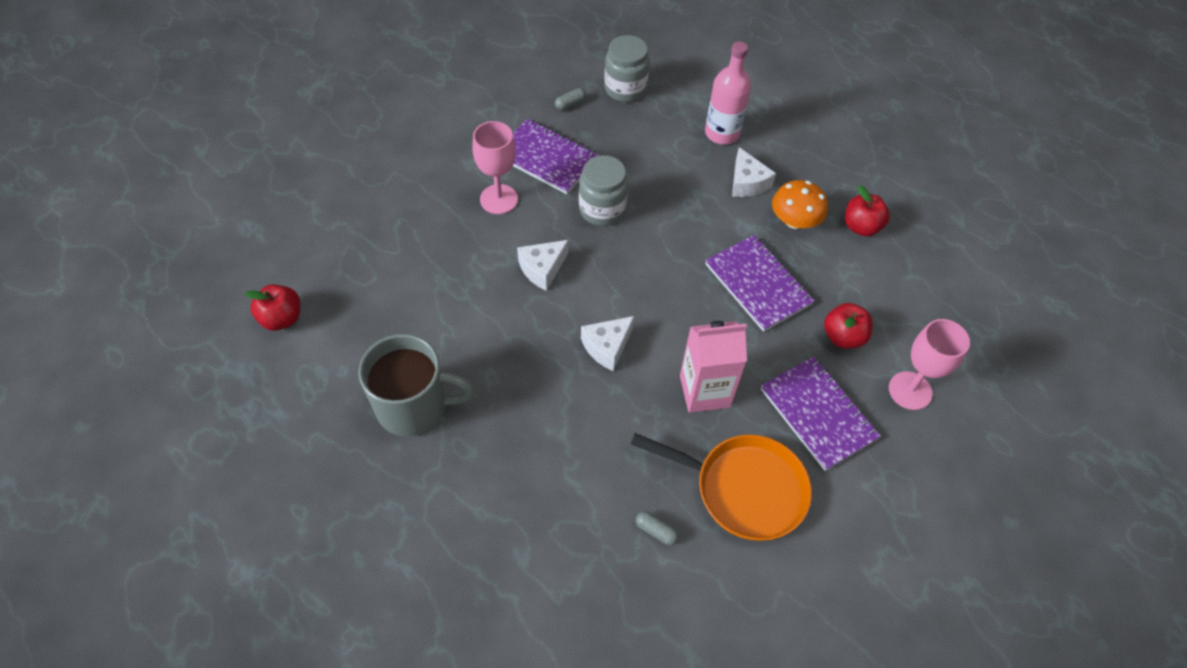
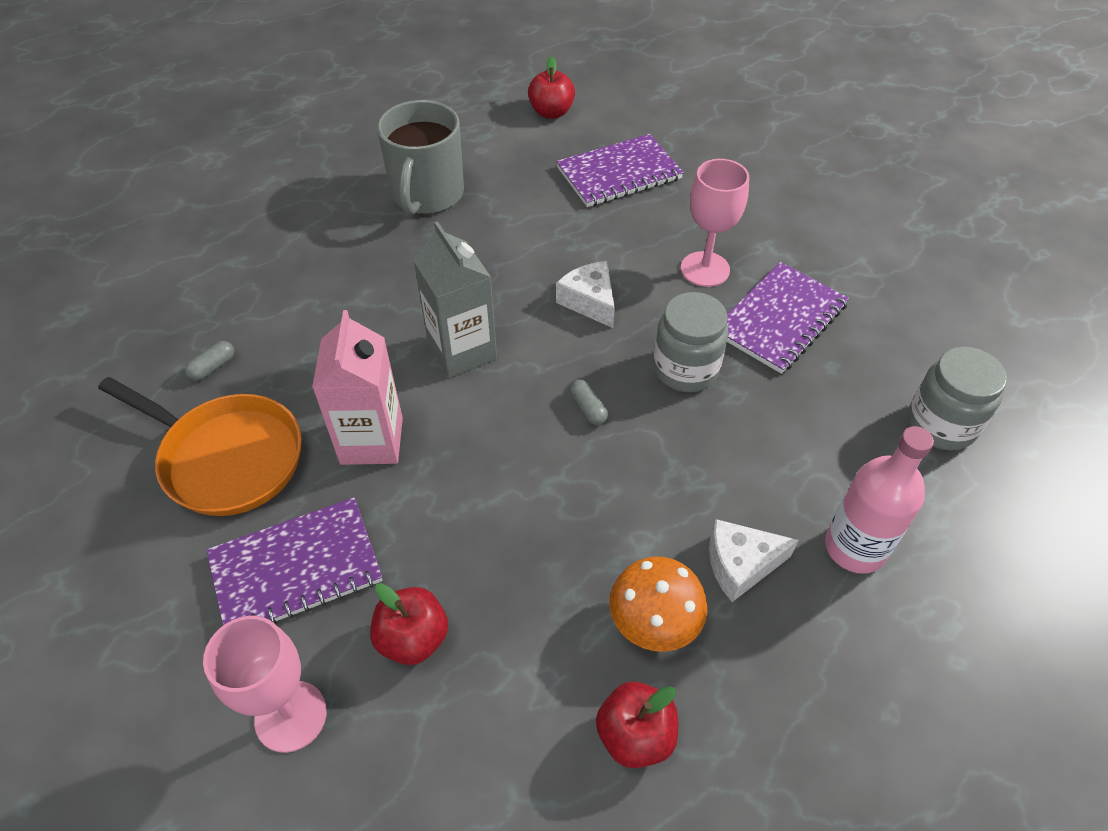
camera: 100 degrees right, 5 degrees down
grey capsule [555,88,586,110] -> grey capsule moved to [570,380,608,425]
white cheese [581,316,635,371] -> grey carton [413,221,497,378]
orange pan [631,433,812,541] -> orange pan turned 90 degrees counterclockwise [98,377,302,516]
purple notebook [705,235,814,332] -> purple notebook moved to [556,134,684,207]

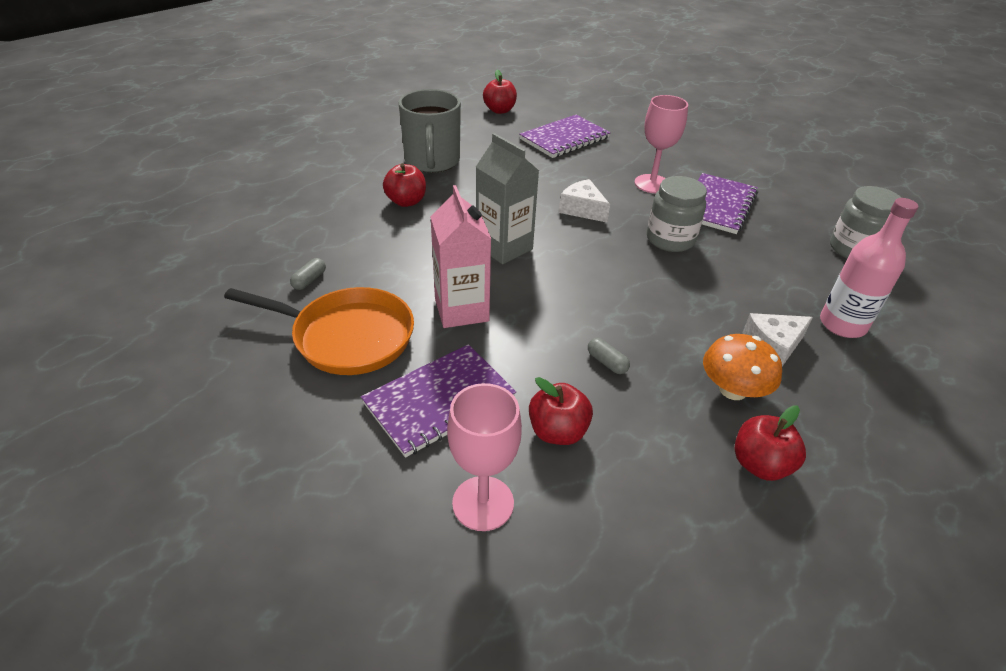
camera: 15 degrees left, 10 degrees down
grey capsule [570,380,608,425] -> grey capsule moved to [588,338,630,374]
none -> red apple [383,163,426,207]

